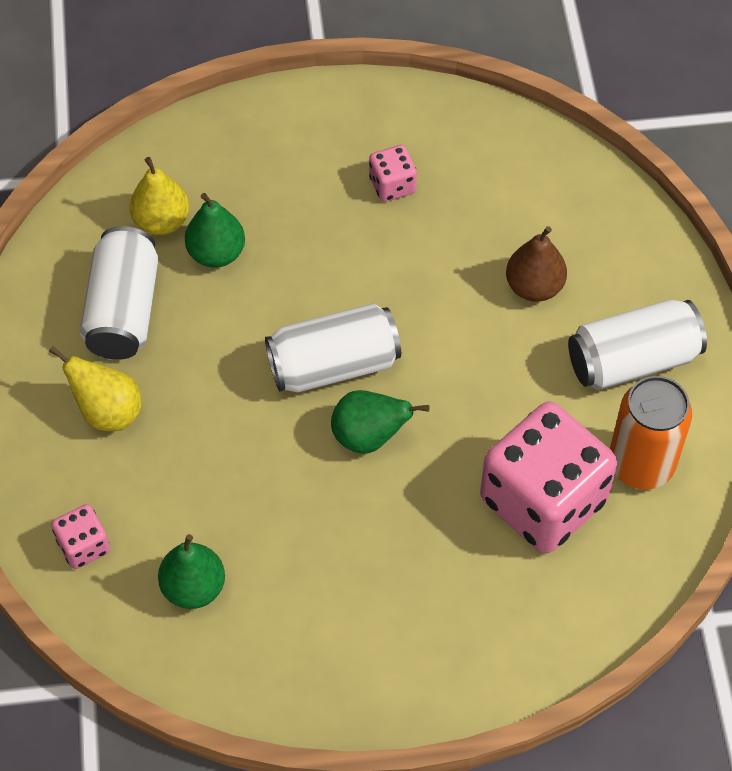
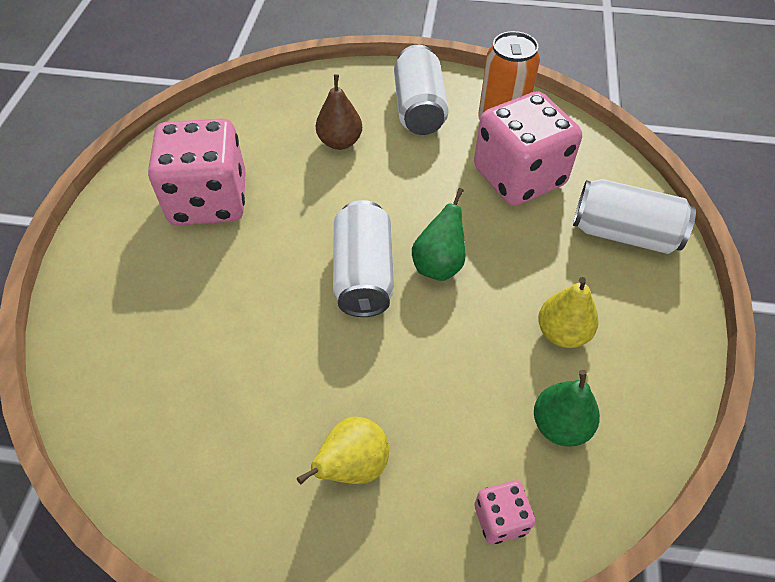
camera: 75 degrees left, 5 degrees down
white can [80,226,158,360] -> white can moved to [573,179,696,254]
yellow pear [130,157,189,235] -> yellow pear moved to [538,277,599,348]
green pear [185,193,245,268] -> none
pink dice [369,145,417,202] -> pink dice [148,118,246,225], size x2.28

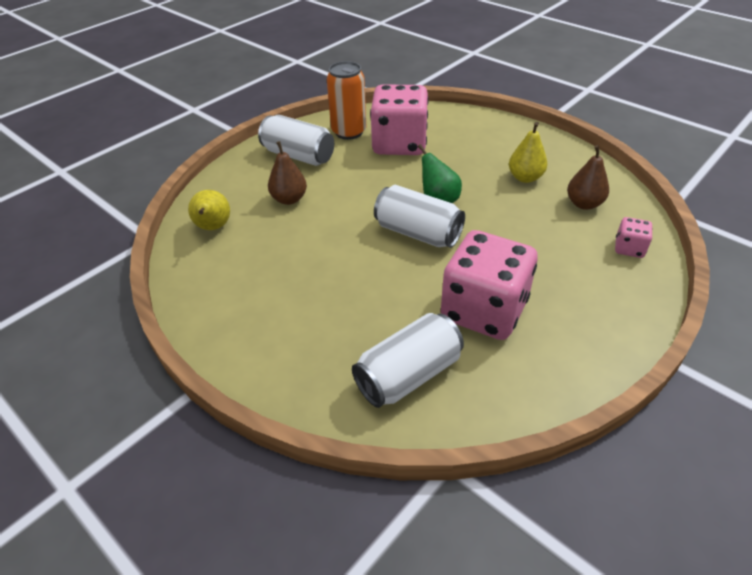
camera: 55 degrees left, 10 degrees down
pink dice [148,118,246,225] -> pink dice moved to [441,230,538,340]
yellow pear [297,416,389,484] -> yellow pear moved to [188,190,230,230]
green pear [534,370,600,447] -> brown pear [567,145,609,210]
white can [573,179,696,254] -> white can moved to [352,313,464,408]

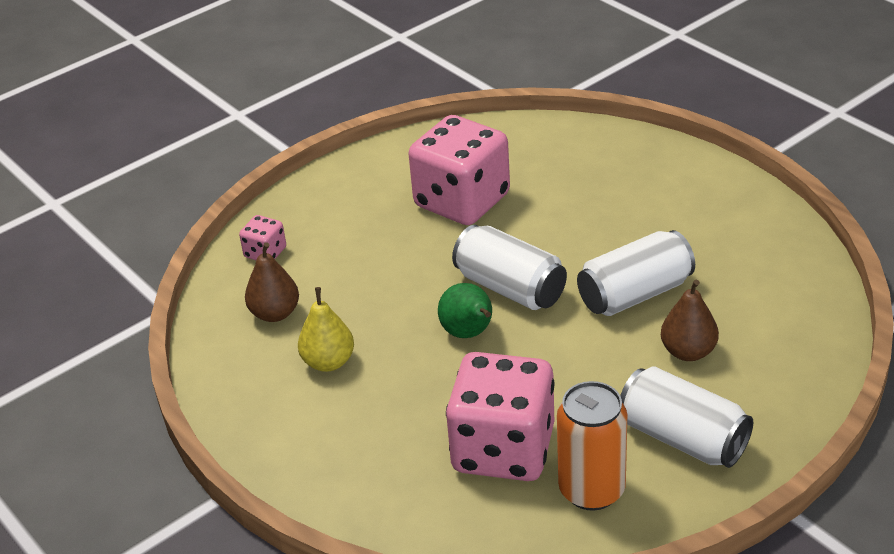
camera: 170 degrees left, 5 degrees down
yellow pear [188,190,230,230] -> none
white can [352,313,464,408] -> white can moved to [577,230,695,316]

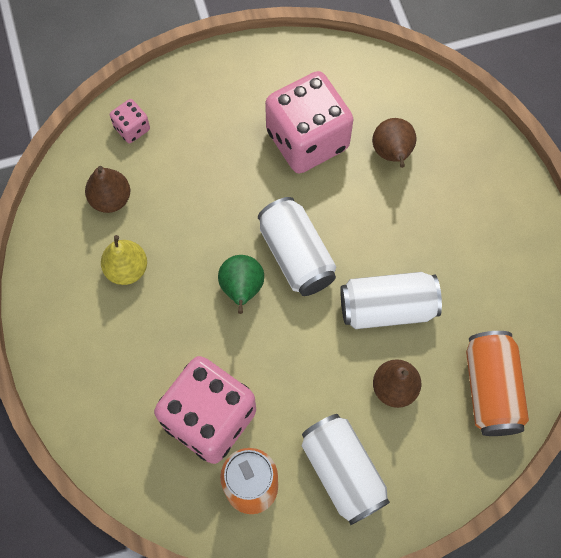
camera: 20 degrees right, 30 degrees up
none -> brown pear [372,118,417,168]
none -> orange can [466,331,529,436]

